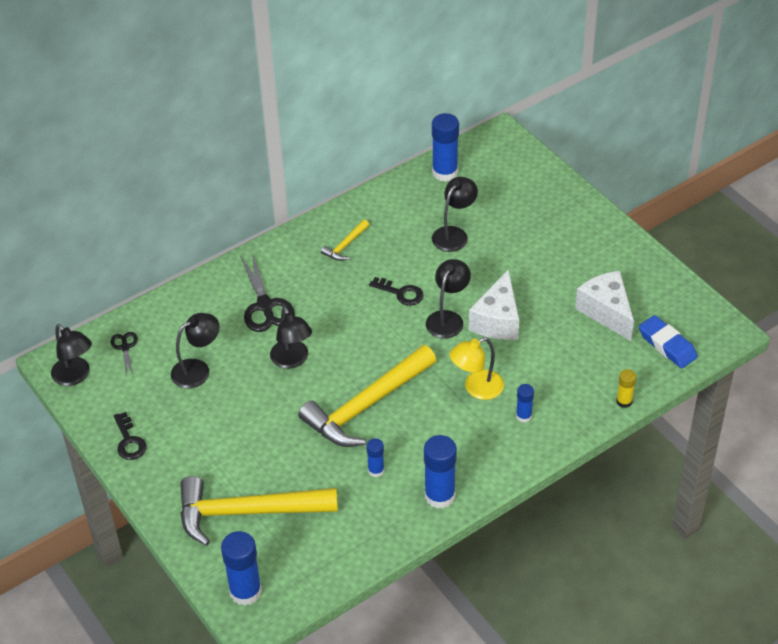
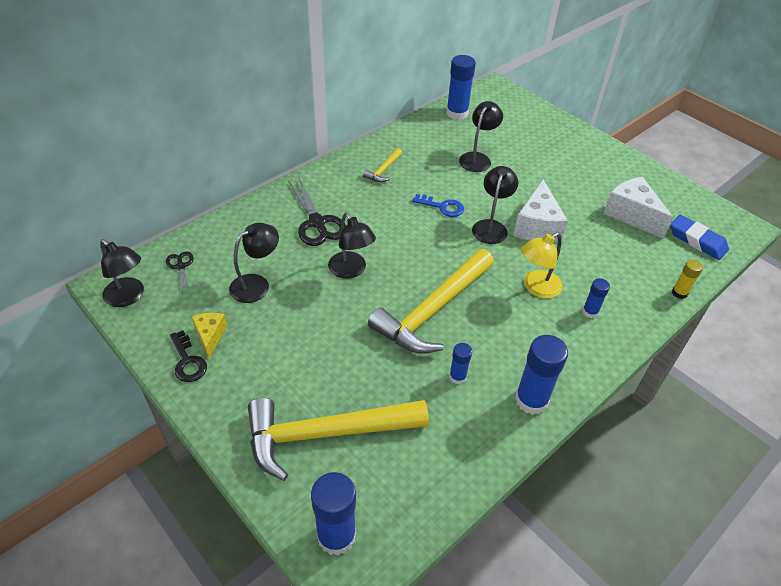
camera: 10 degrees left, 0 degrees up
black key [369,277,424,306] -> blue key [412,194,464,217]
none -> yellow cheese [191,313,227,358]

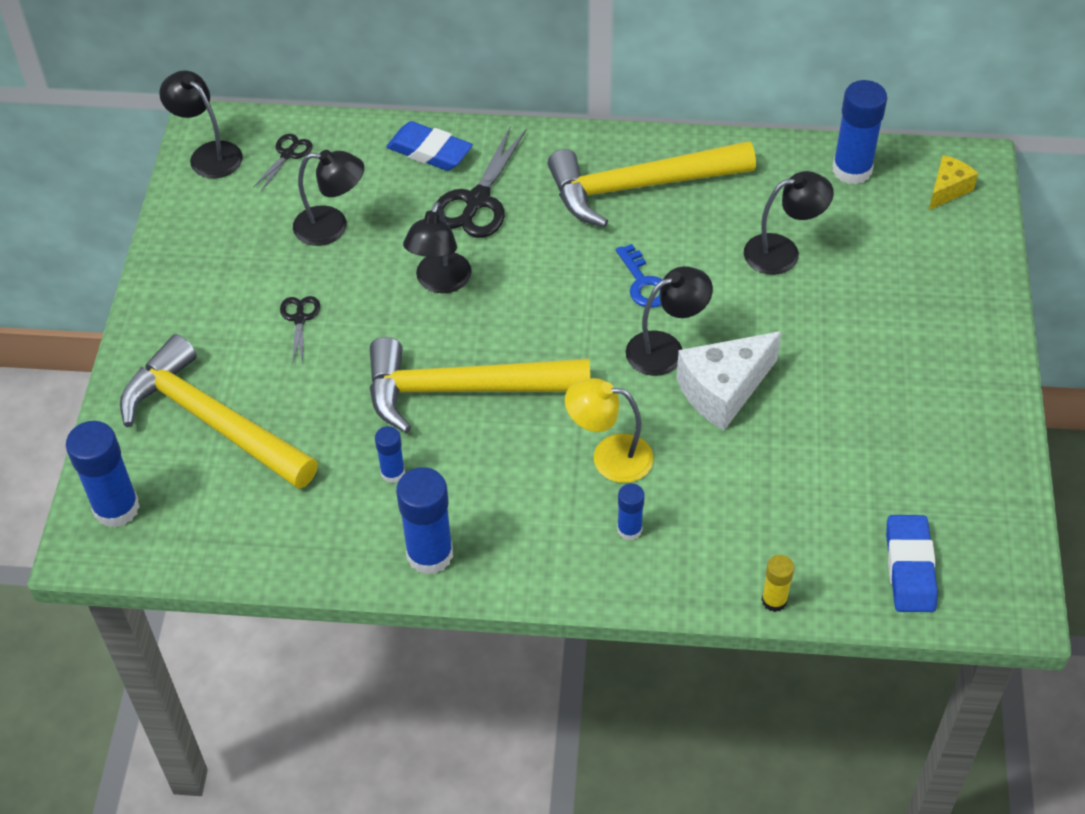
camera: 50 degrees right, 5 degrees up
black lamp [100,239,144,307] -> black lamp turned 135 degrees clockwise [159,70,243,178]
black key [170,330,207,382] -> none
yellow cheese [191,313,227,358] -> yellow cheese moved to [929,155,978,210]
yellow hammer [363,148,402,182] -> yellow hammer [548,141,756,227], size x2.32
white cheese [603,177,673,239] -> none
none -> black scissors [280,296,320,364]
none -> blue eraser [386,121,473,171]

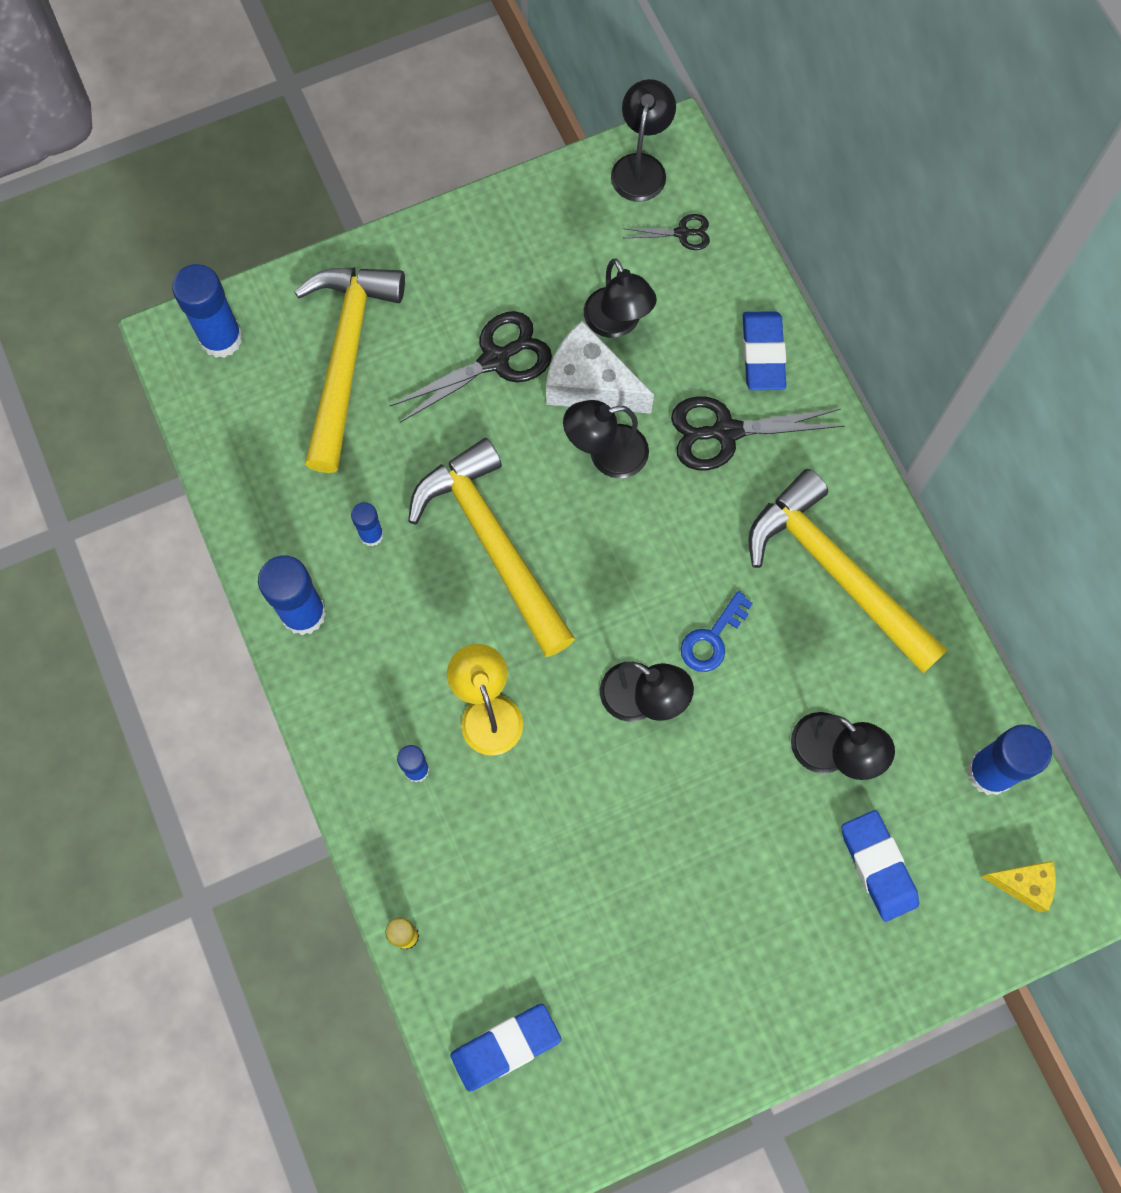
camera: 60 degrees right, 20 degrees up
black scissors [280,296,320,364] -> black scissors [390,311,552,423], size x1.89
white cheese [676,331,782,430] -> white cheese moved to [546,321,654,414]
none -> blue eraser [841,810,919,922]

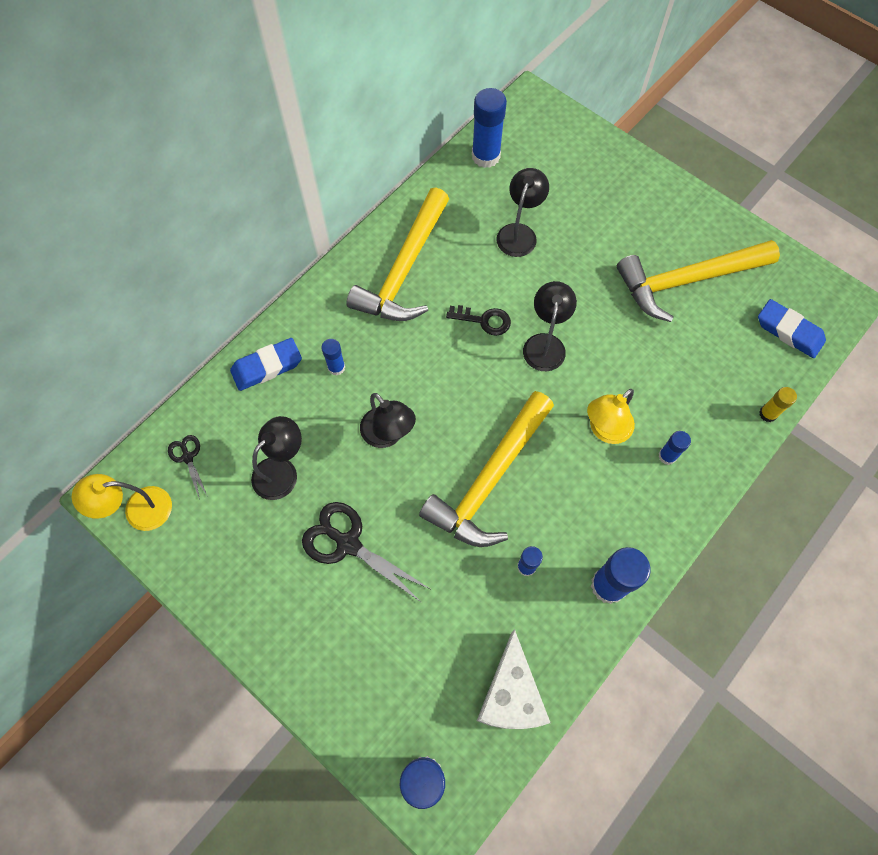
camera: 115 degrees left, 5 degrees down
yellow hammer [295,268,405,473] -> yellow hammer moved to [617,240,780,322]
white cheese [546,321,654,414] -> white cheese moved to [477,629,550,729]
black lamp [611,79,676,202] -> yellow lamp [72,474,172,531]
black scissors [671,396,844,470] -> blue glue stick [321,339,345,375]
blue key [681,591,753,672] -> black key [446,305,511,336]
blue eraser [841,810,919,922] -> none
yellow cheese [981,861,1056,913] -> none

